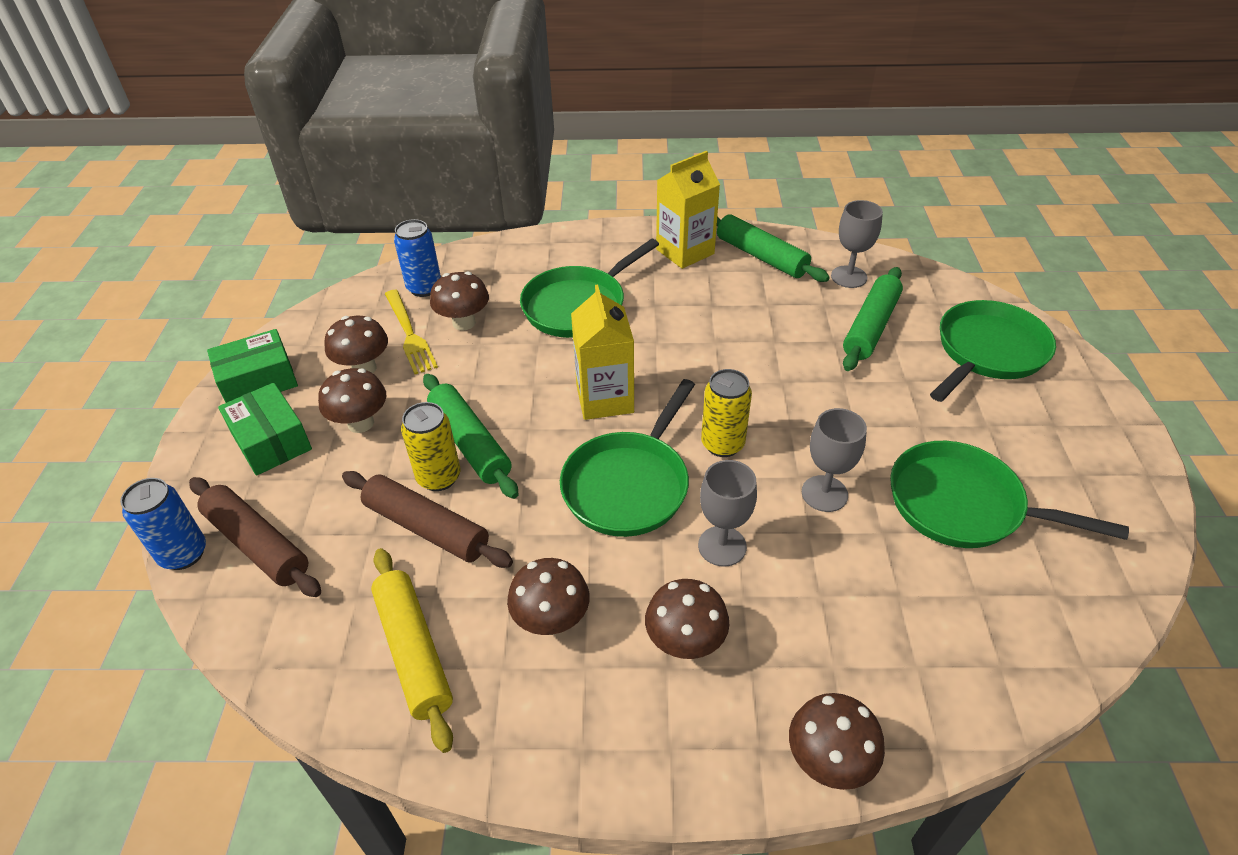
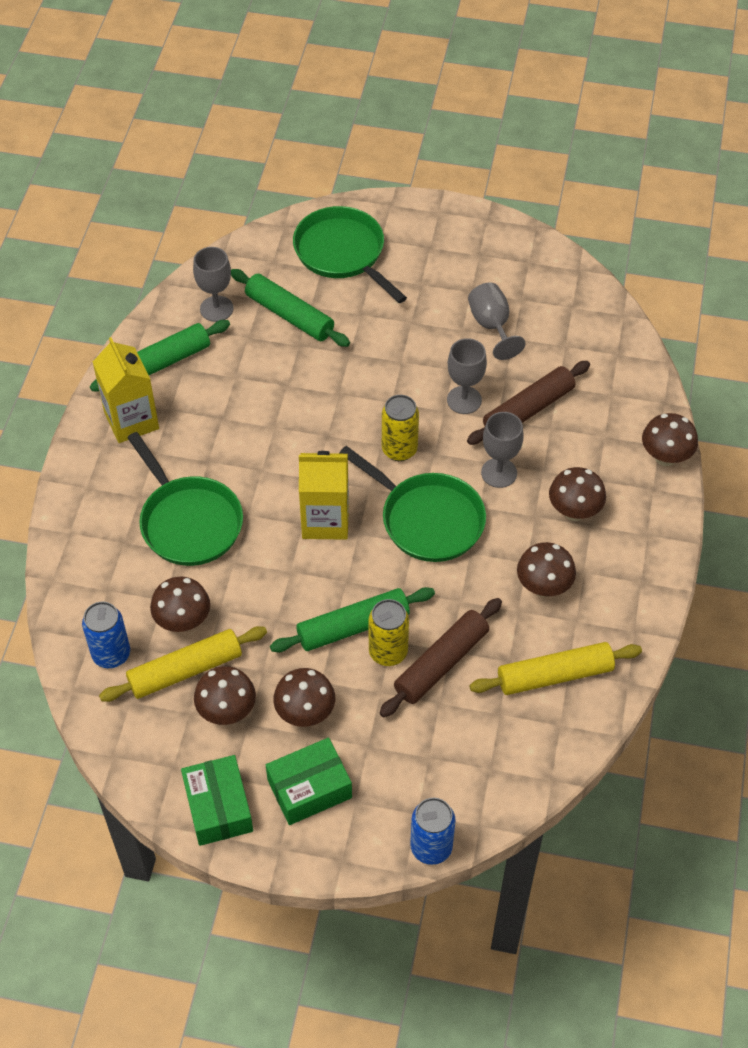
camera: 80 degrees left, 10 degrees up
brown rolling pin [189,477,321,597] -> brown rolling pin moved to [467,361,590,445]
yellow fork [385,290,438,374] -> yellow rolling pin [99,626,267,702]
green pan [890,441,1129,548] -> grey goblet [468,282,526,360]

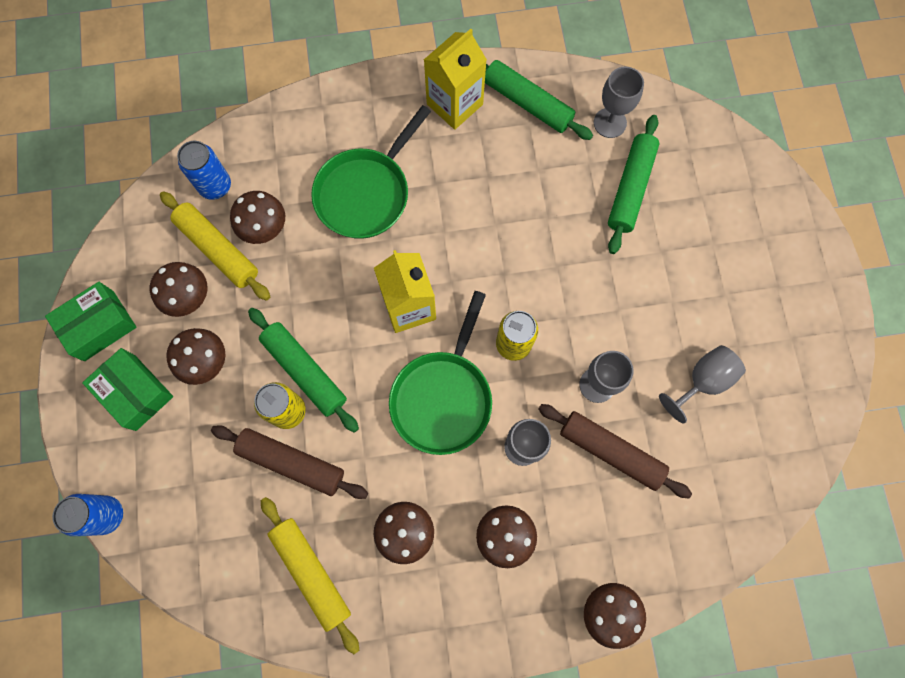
camera: 70 degrees right, 20 degrees up
green pan [293,206,407,303] -> none

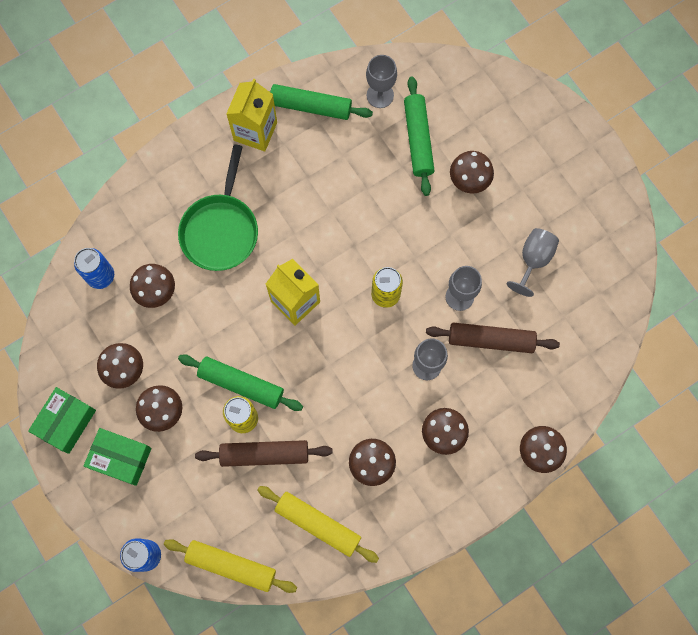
camera: 25 degrees left, 0 degrees up
yellow rolling pin [160,191,270,300] -> yellow rolling pin moved to [164,539,297,593]
green pan [389,291,492,455] -> none
none -> brown mushroom [450,151,494,194]

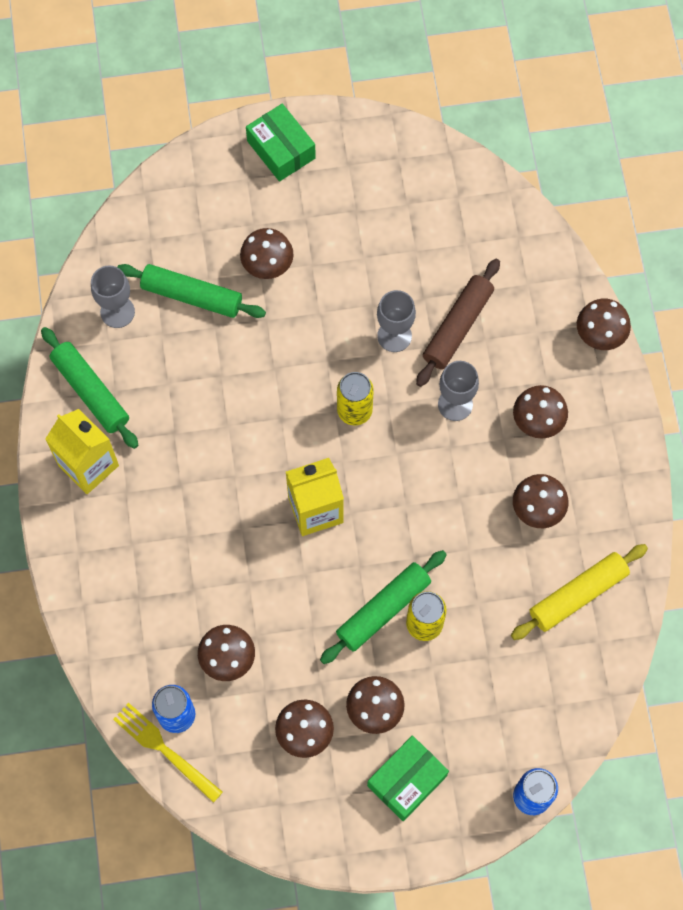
camera: 65 degrees left, 5 degrees down
green box [28,387,96,454] -> green box moved to [246,104,316,182]
yellow rolling pin [164,539,297,593] -> none
green pan [178,144,258,271] -> none
brown rolling pin [195,440,333,467] -> none
green rolling pin [269,84,373,120] -> green rolling pin turned 75 degrees counterclockwise [41,327,139,449]
grey goblet [507,228,559,297] -> none
none -> yellow fork [113,703,223,803]

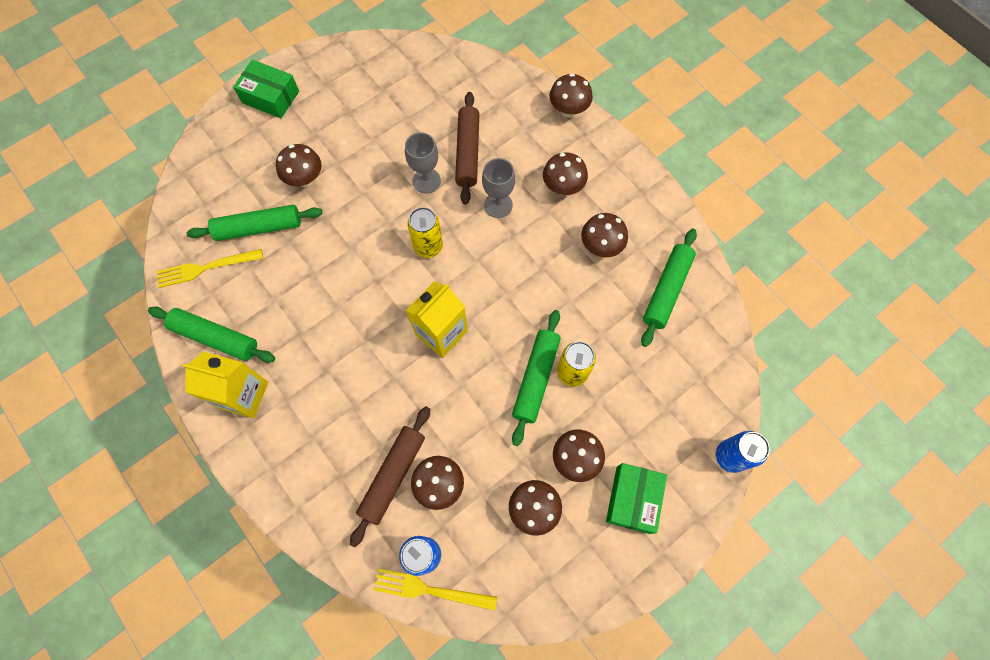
camera: 30 degrees left, 0 degrees up
grey goblet [91,265,135,328] -> yellow fork [157,249,263,288]
yellow rolling pin [511,544,648,640] -> green rolling pin [641,229,697,347]
none -> brown rolling pin [350,406,430,547]

